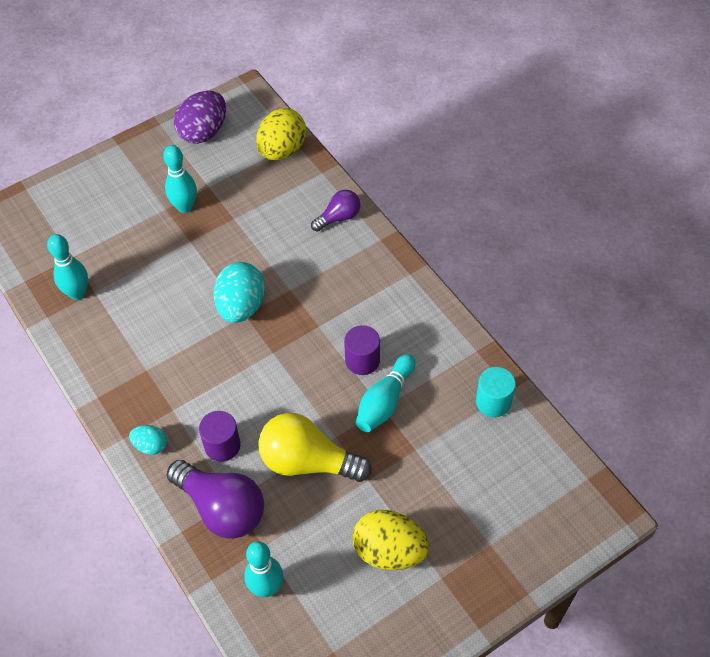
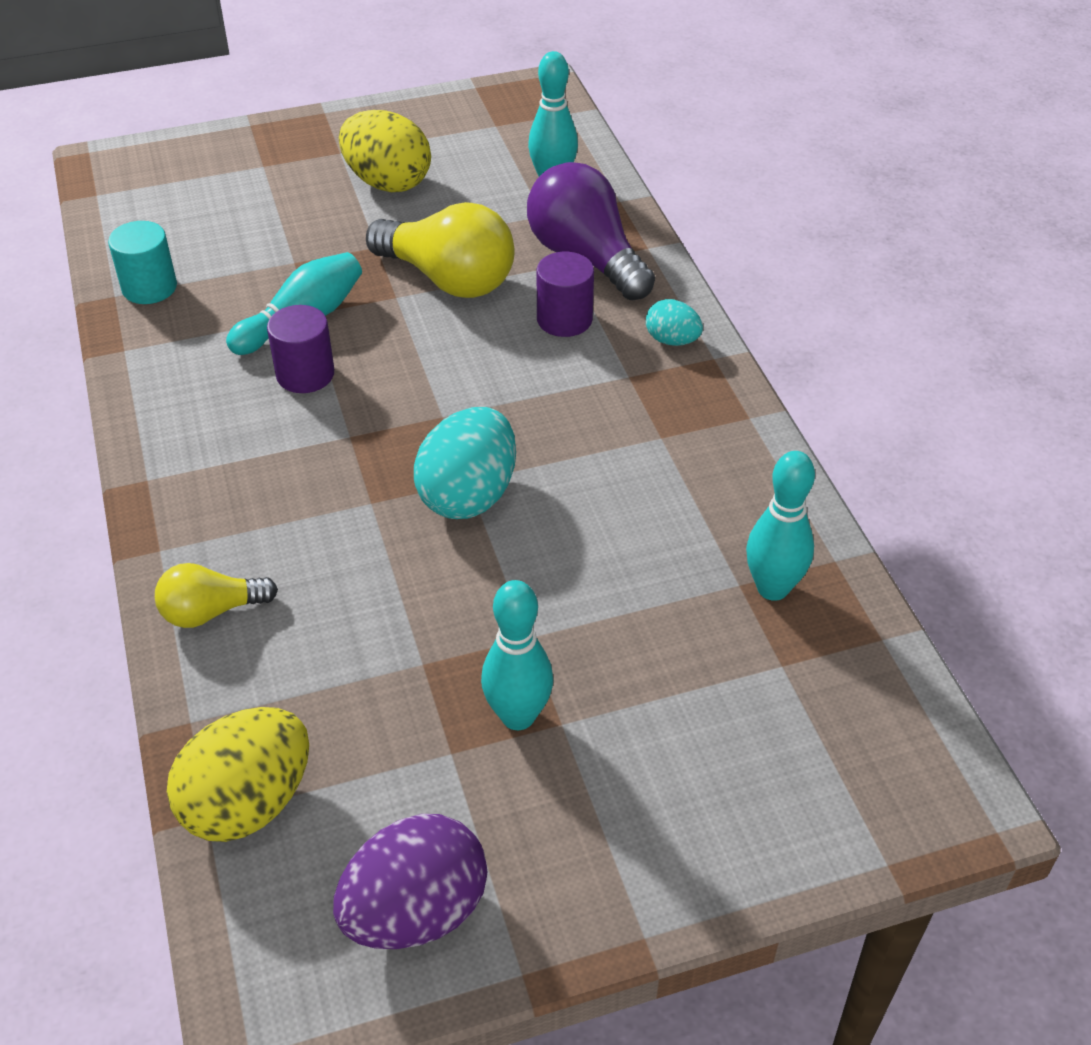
camera: 165 degrees left, 10 degrees down
purple light bulb [311,190,360,232] -> yellow light bulb [155,563,278,628]

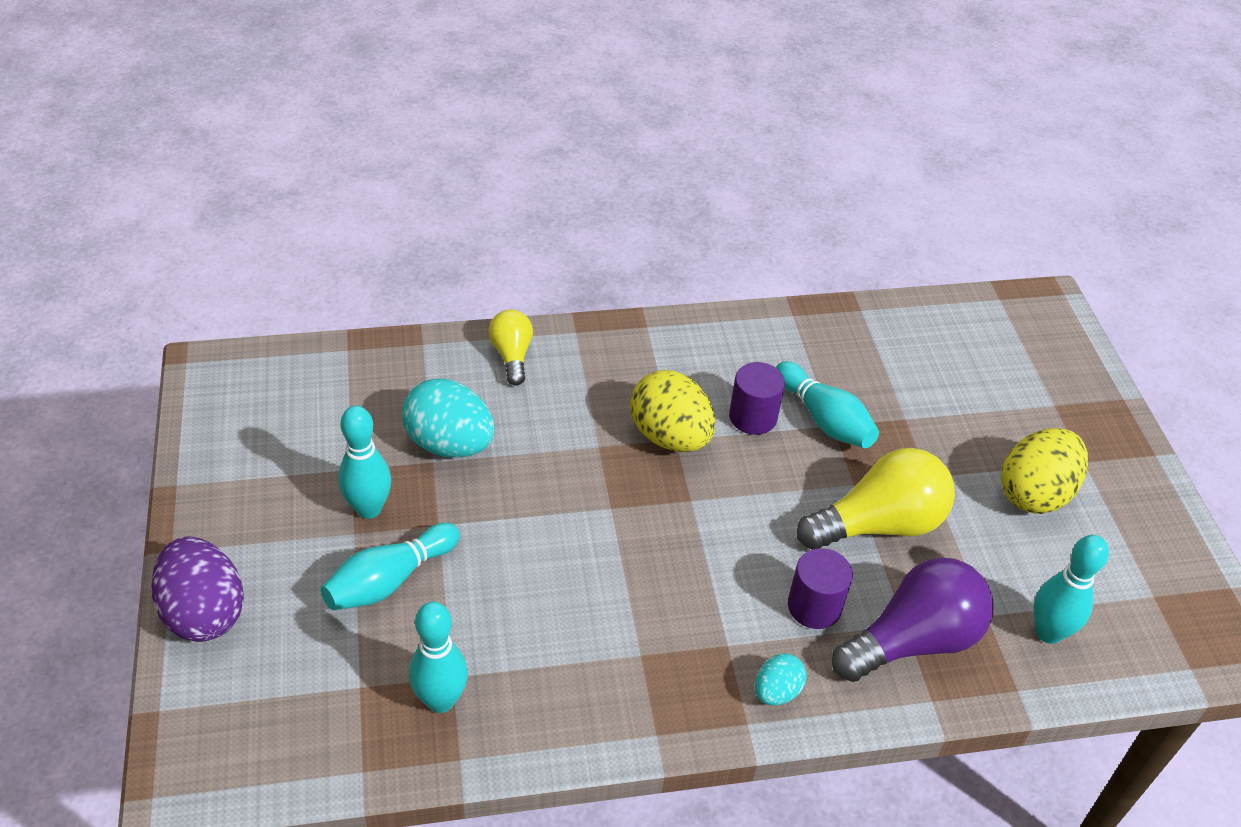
camera: 95 degrees right, 0 degrees up
turquoise cylinder [108,221,177,304] -> none
yellow egg [167,707,309,842] -> yellow egg moved to [630,370,715,452]
purple egg [333,814,487,949] -> purple egg moved to [151,536,244,642]
yellow light bulb [366,202,515,298] -> yellow light bulb turned 150 degrees counterclockwise [797,448,955,550]
turquoise egg [414,407,516,519] -> turquoise egg moved to [402,378,495,457]
none -> turquoise bowling pin [321,523,460,610]

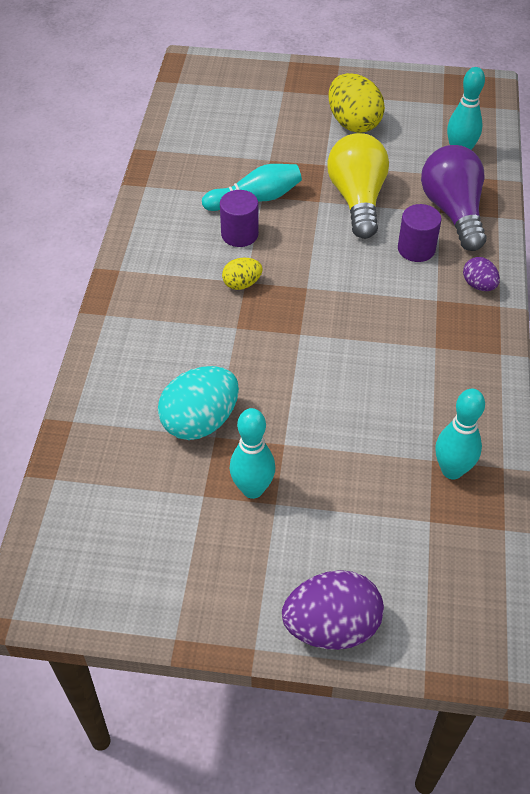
camera: 70 degrees left, 5 degrees up
turquoise bowling pin [321,523,460,610] -> none
yellow light bulb [489,309,533,386] -> none
yellow egg [630,370,715,452] -> yellow egg [222,258,263,290], size x0.53
turquoise egg [755,653,807,706] -> purple egg [463,257,500,291]

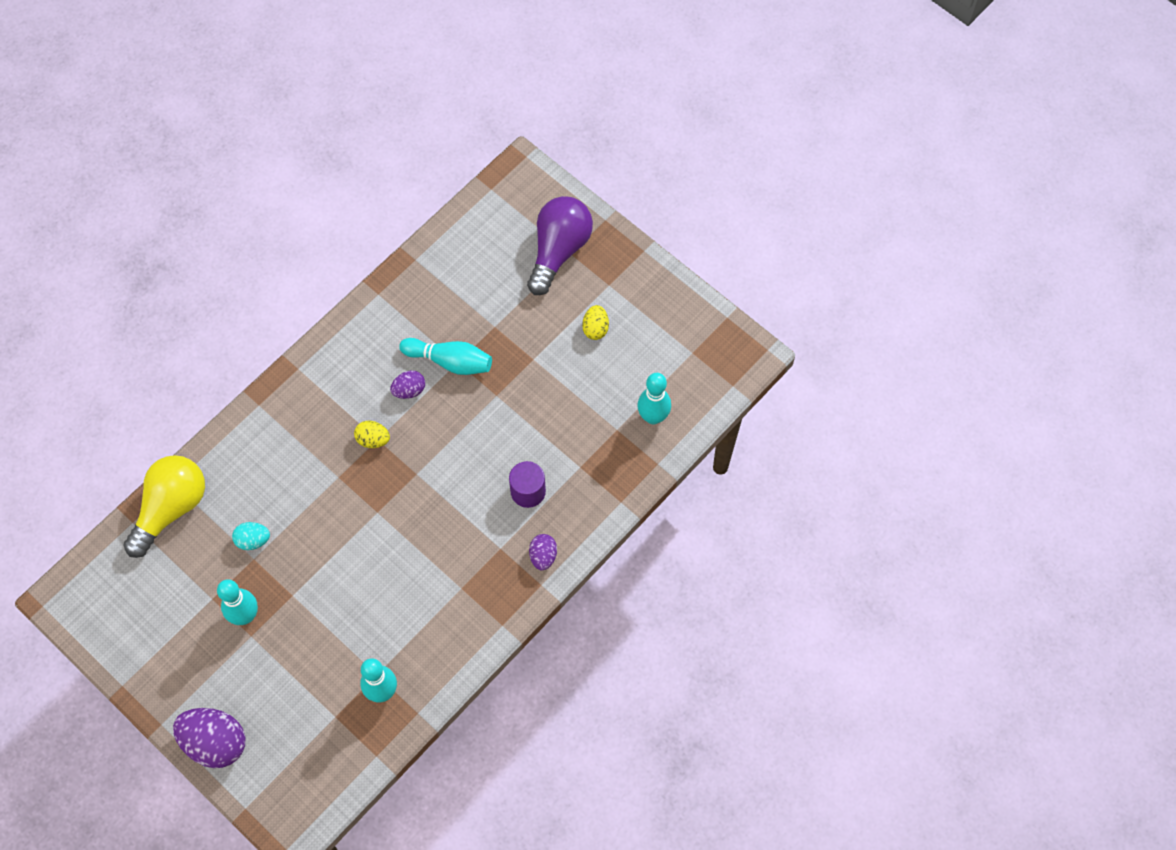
camera: 35 degrees right, 15 degrees up
turquoise egg [158,366,239,440] -> turquoise egg [232,522,270,550], size x0.53
purple cylinder [220,190,259,247] -> purple egg [390,370,425,399]
yellow light bulb [327,133,389,239] -> yellow light bulb moved to [123,455,205,558]
yellow egg [329,73,385,133] -> yellow egg [582,305,609,340], size x0.53
purple light bulb [421,145,487,251] -> purple light bulb moved to [527,196,593,295]

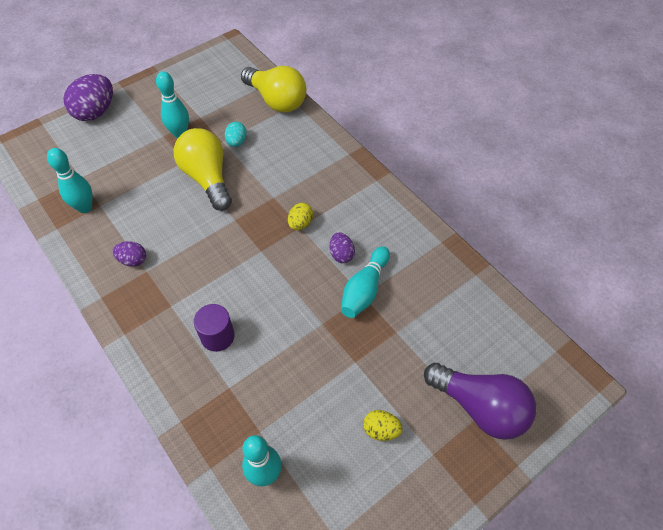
camera: 100 degrees right, 10 degrees down
purple egg [529,534,557,570] -> purple egg moved to [112,241,146,267]
none -> yellow light bulb [173,128,232,211]

